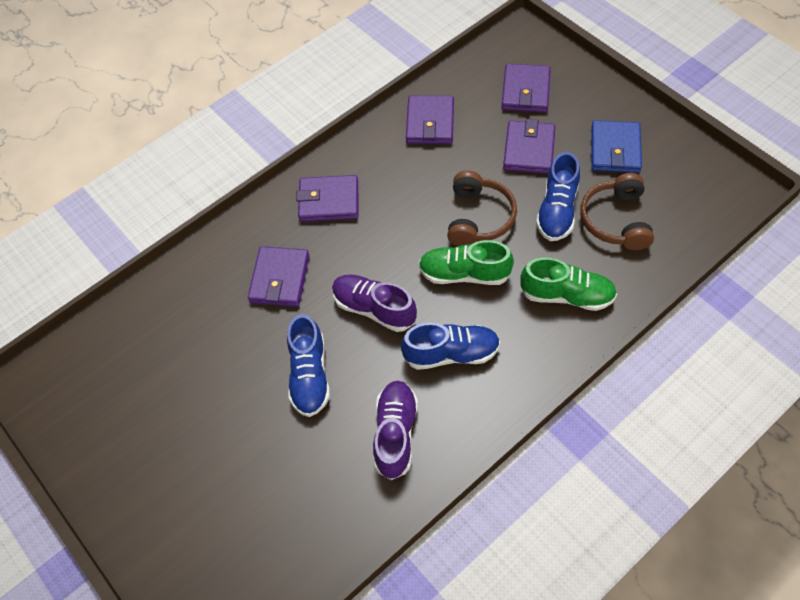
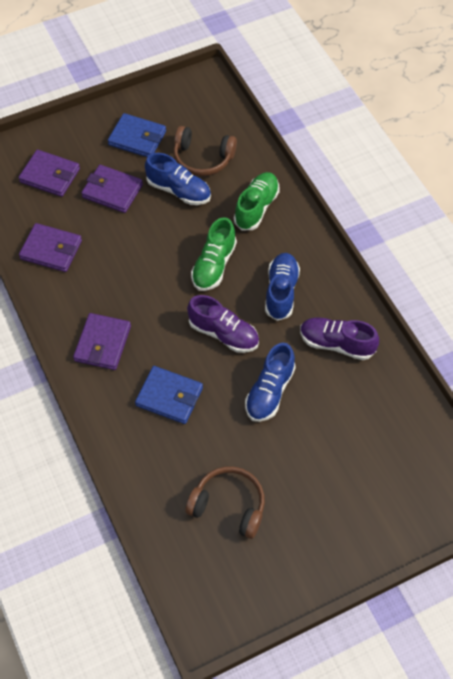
camera: 80 degrees left, 0 degrees up
purple wallet [248,246,310,307] -> blue wallet [135,366,203,424]
blue shoe [287,314,330,417] -> blue shoe turned 105 degrees clockwise [245,343,296,422]
purple shoe [332,275,417,332] -> purple shoe turned 105 degrees counterclockwise [187,295,259,353]
brown headphones [447,171,517,246] -> brown headphones moved to [185,466,265,539]

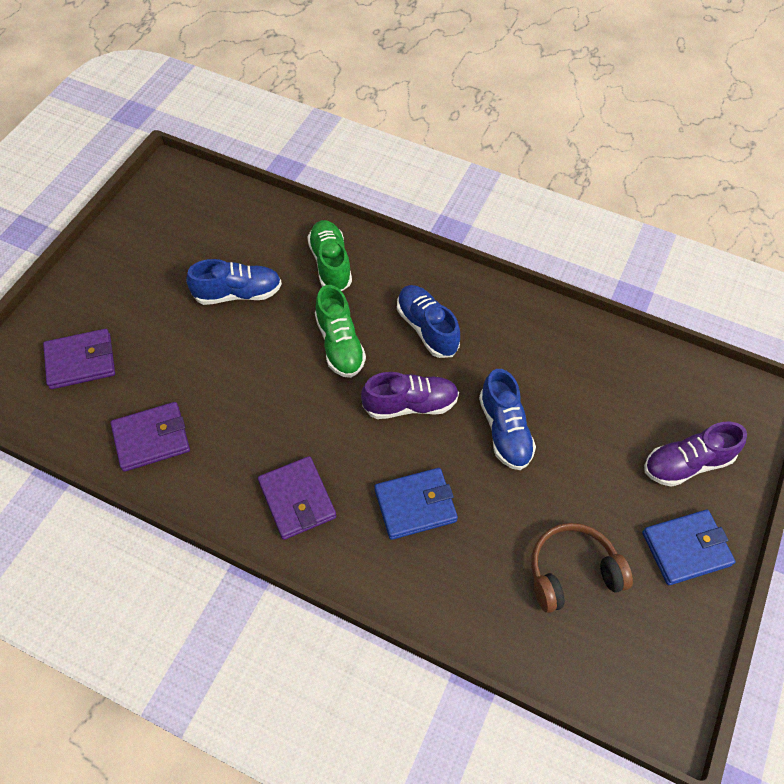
camera: 40 degrees left, 0 degrees up
purple wallet [81,165,143,213] -> none
blue wallet [108,113,166,157] -> blue wallet moved to [642,510,736,585]
brown headphones [173,126,237,176] -> none
purple shoe [300,318,379,360] -> purple shoe moved to [644,422,747,487]

